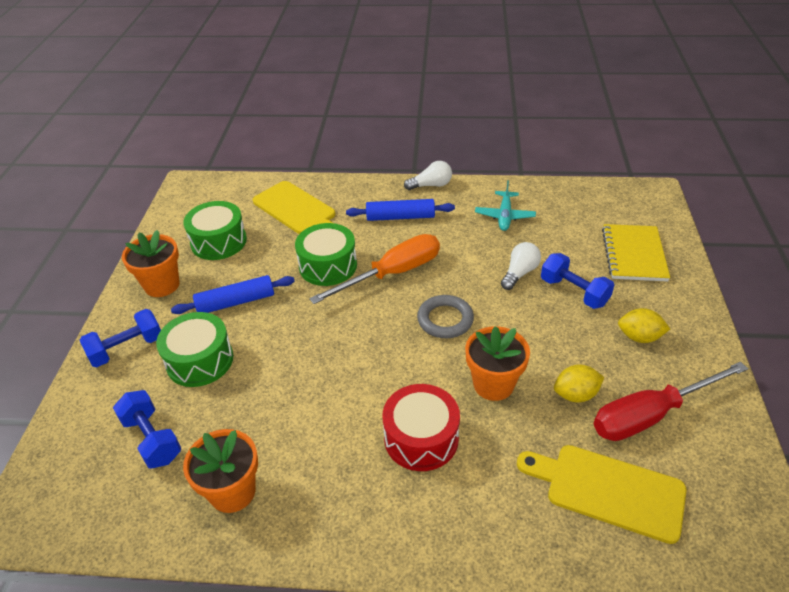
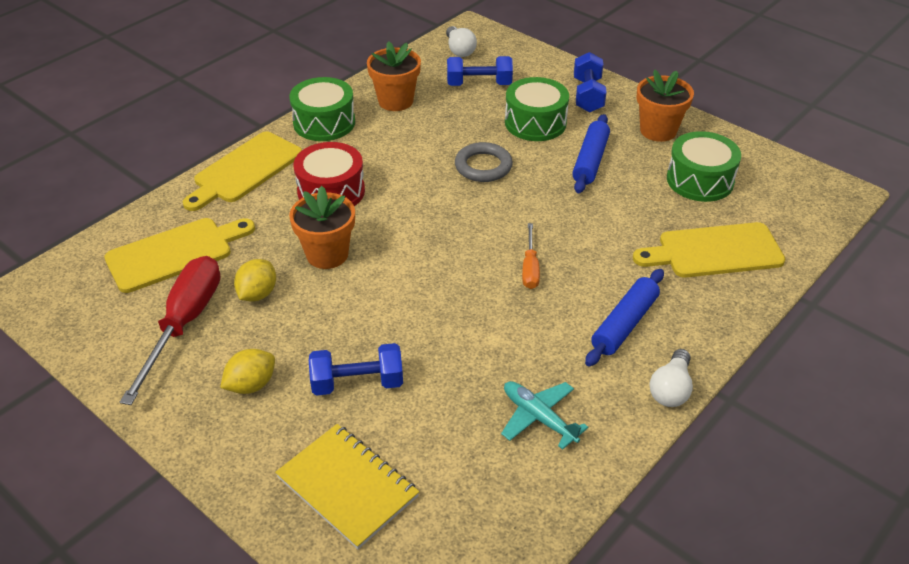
camera: 125 degrees right, 0 degrees up
green drum [295,223,357,286] -> green drum moved to [289,77,355,141]
orange screwdriver [309,234,440,304] -> orange screwdriver [522,223,540,289], size x0.51
grey ring [417,295,474,338] -> grey ring moved to [455,142,513,182]
white light bulb [501,242,541,290] -> white light bulb moved to [446,26,477,57]
none -> yellow cutting board [183,132,302,211]

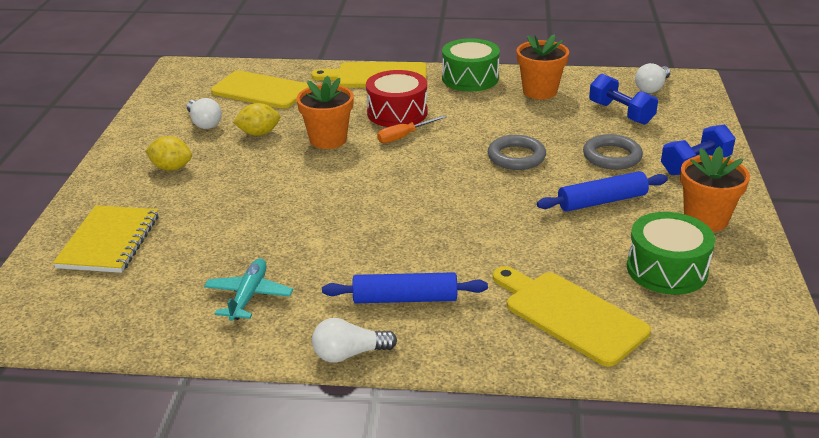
camera: 55 degrees right, 10 degrees down
red screwdriver [120,256,220,405] -> white light bulb [187,98,222,129]
blue dumbbell [309,343,403,396] -> none
green drum [505,77,569,141] -> grey ring [583,134,643,170]
orange screwdriver [522,223,540,289] -> orange screwdriver moved to [377,115,446,143]

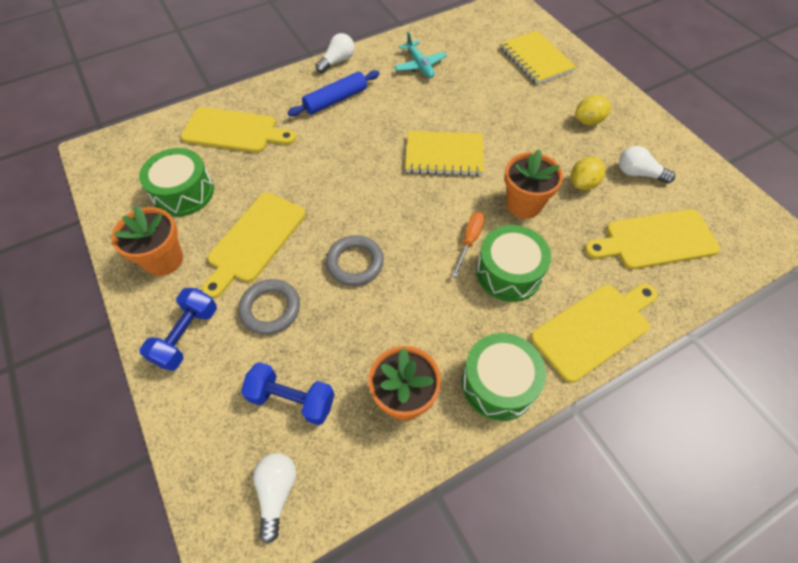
camera: 145 degrees right, 25 degrees up
red drum [366,70,428,127] -> green drum [476,225,551,302]
blue rolling pin [537,171,668,212] -> yellow cutting board [202,193,306,299]
none -> yellow notebook [405,131,484,176]

